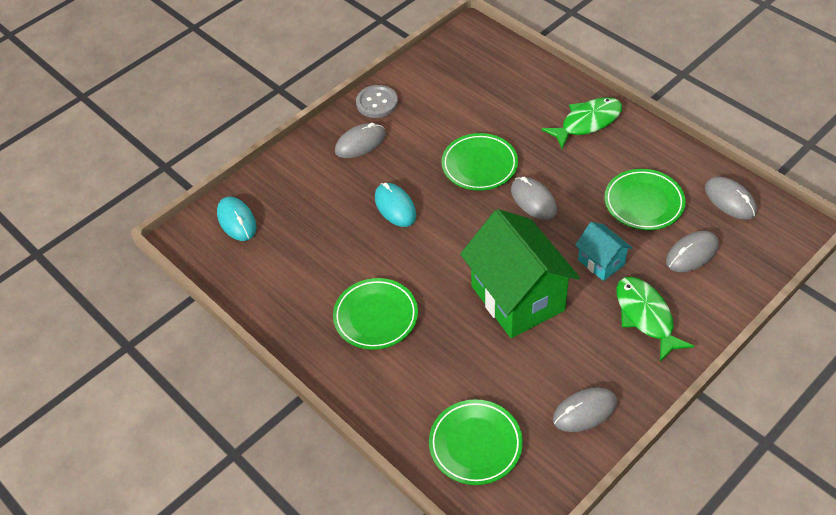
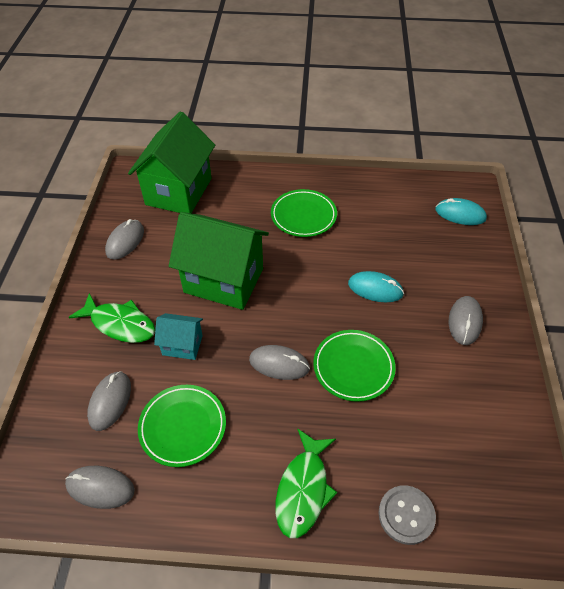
camera: 135 degrees right, 0 degrees up
grey button [356,85,398,118] -> grey button moved to [379,485,436,545]
green plate [429,399,523,485] -> green house [128,112,215,213]

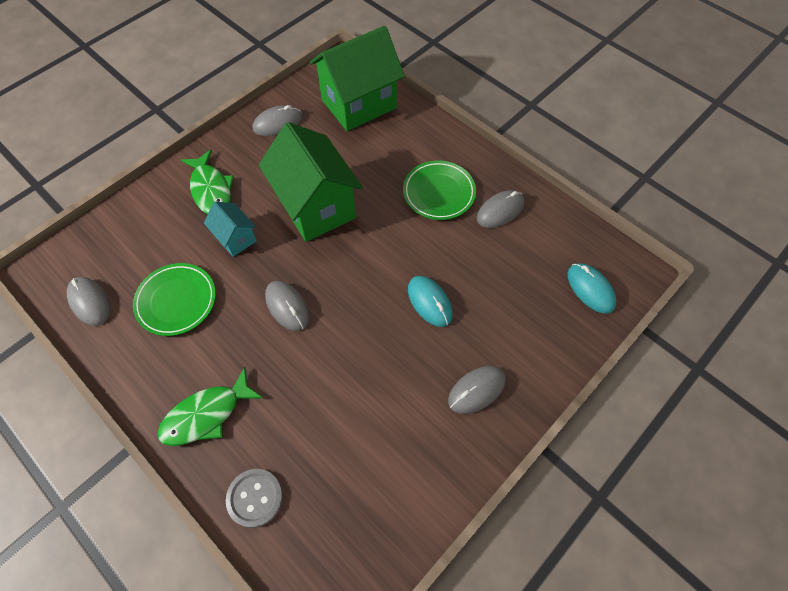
camera: 40 degrees right, 10 degrees up
grey mouse [87,371,131,431] -> grey mouse moved to [477,190,524,228]
green plate [314,330,396,402] -> none

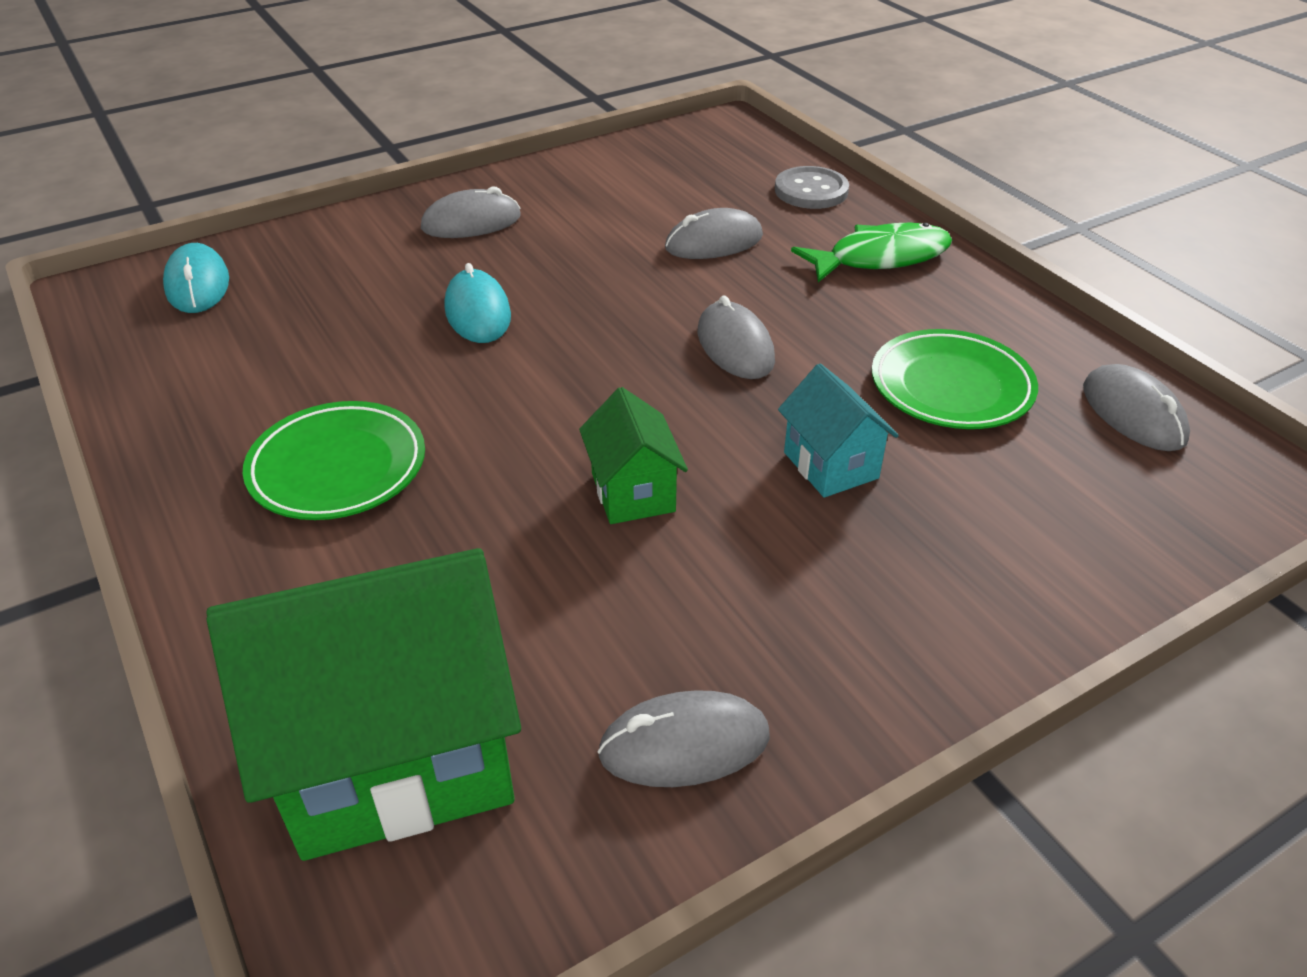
camera: 165 degrees left, 20 degrees down
green fish [181,150,234,214] -> none
green house [259,122,363,242] -> green house [579,387,688,524], size x0.49
grey mouse [477,190,524,228] -> grey mouse moved to [665,208,763,259]

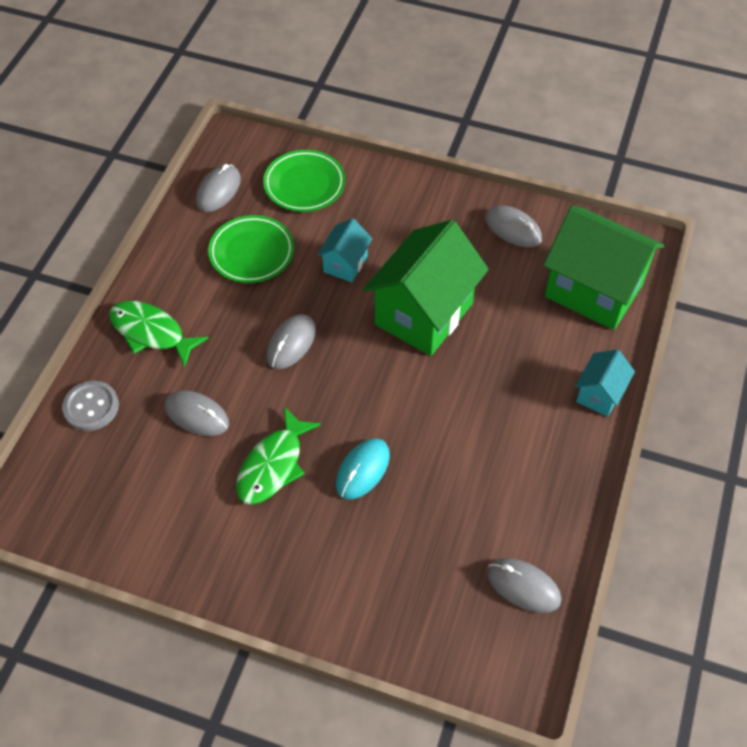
camera: 130 degrees left, 15 degrees up
turquoise mouse [163,243,229,313] -> none
green plate [243,401,425,520] -> green plate moved to [263,150,345,212]
grey mouse [421,186,521,238] -> grey mouse moved to [487,558,561,613]
green house [579,387,688,524] -> green house [364,220,489,356], size x2.05
none -> green fish [236,406,321,505]
none -> turquoise house [575,350,635,417]

